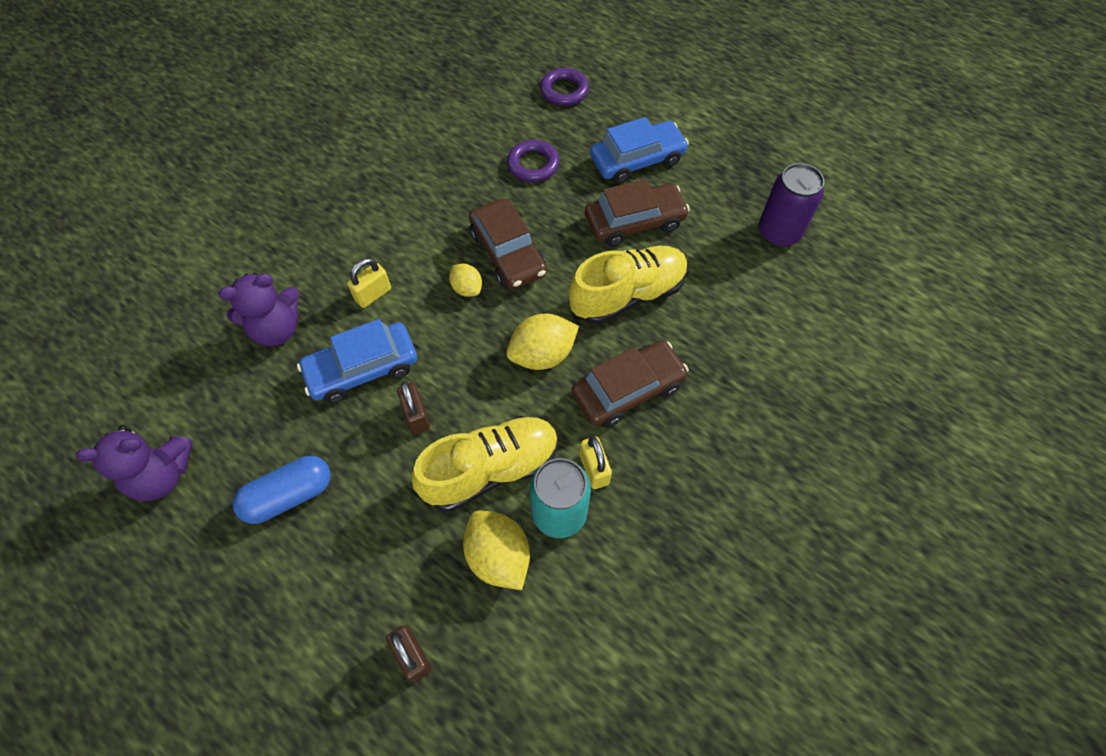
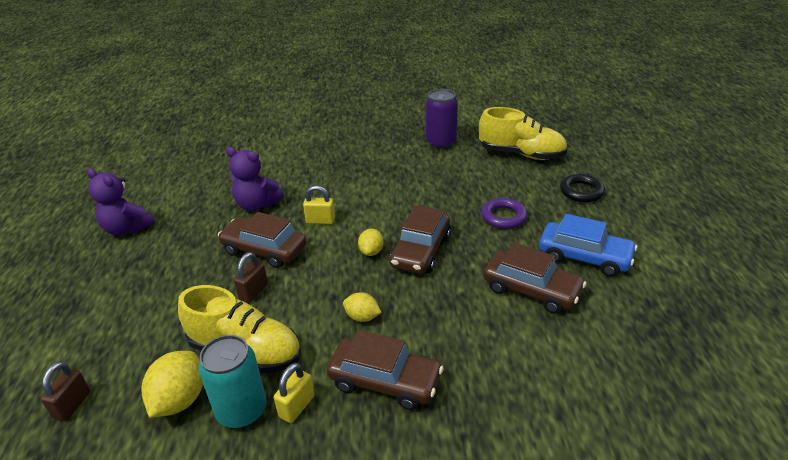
camera: 50 degrees right, 25 degrees down
blue capsule [233,456,331,524] -> none
blue car [297,319,417,403] -> brown car [218,212,307,268]
yellow lemon [506,314,579,370] -> yellow lemon [343,293,382,322], size x0.59
purple ring [540,68,589,106] -> black ring [560,174,605,202]
yellow shoe [569,245,688,325] -> yellow shoe moved to [479,107,568,160]
purple can [759,163,824,247] -> purple can moved to [426,89,458,149]

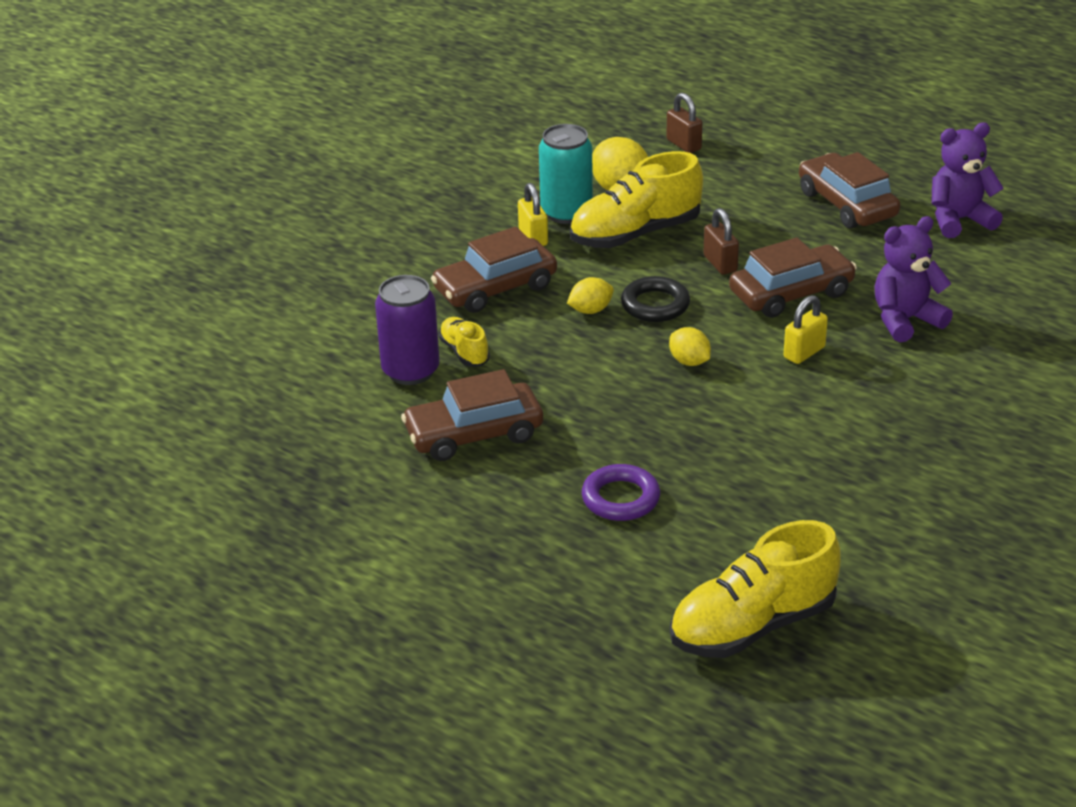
camera: 130 degrees right, 0 degrees up
brown car [390,205,451,274] -> brown car moved to [799,152,900,228]
purple can [426,89,458,149] -> purple can moved to [375,275,440,385]
blue car [539,214,638,277] -> none
black ring [560,174,605,202] -> black ring moved to [621,276,690,322]
none -> yellow shoe [438,317,490,367]

